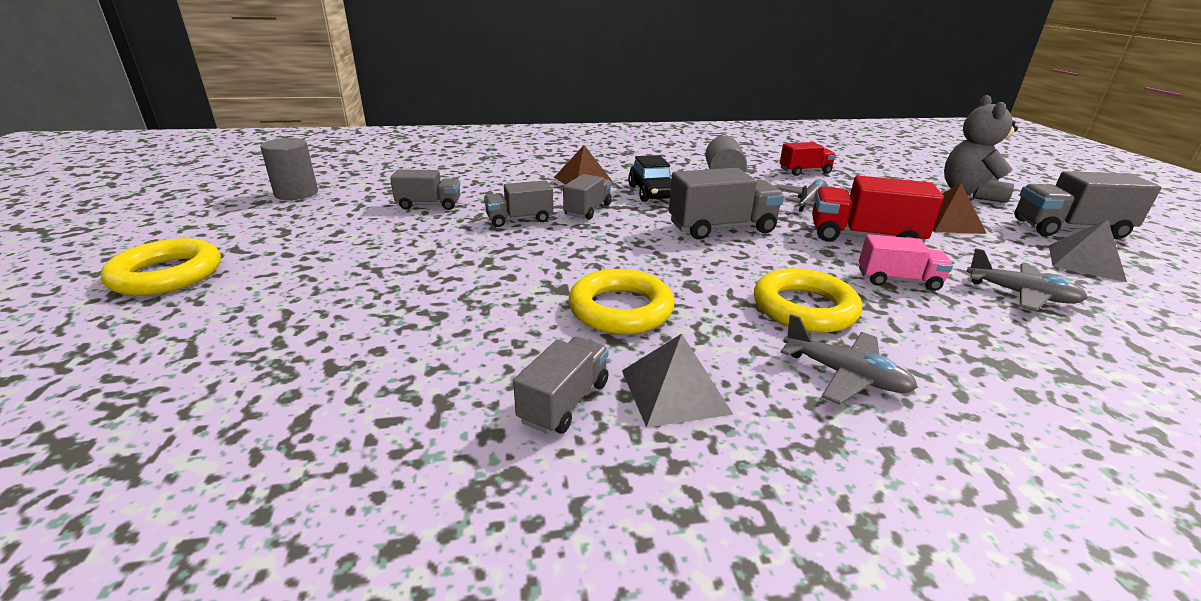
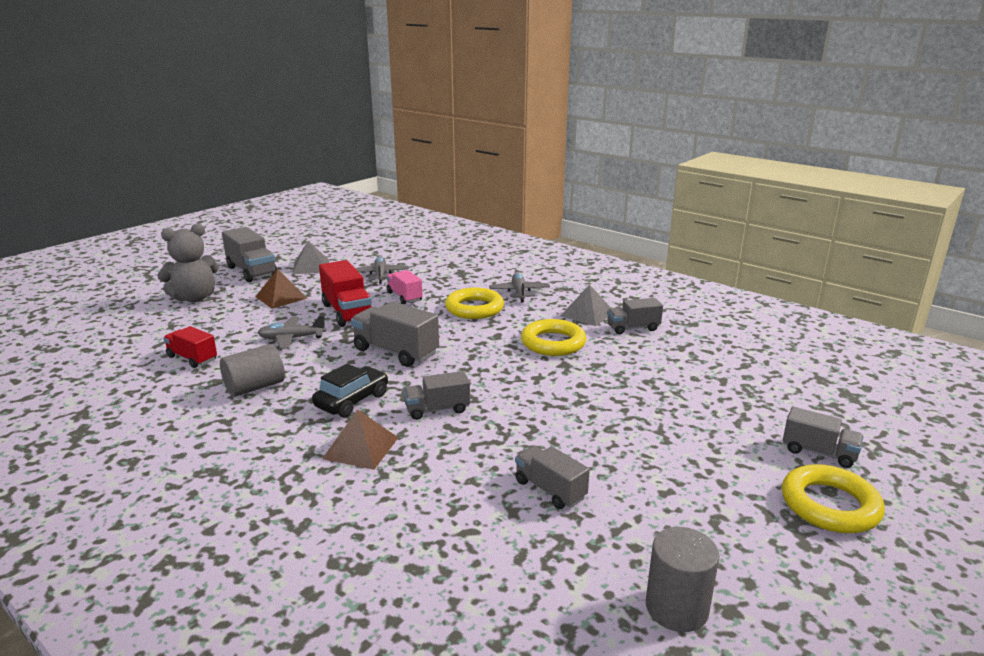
camera: 130 degrees left, 5 degrees down
grey truck [484,180,553,227] -> grey truck moved to [783,407,864,468]

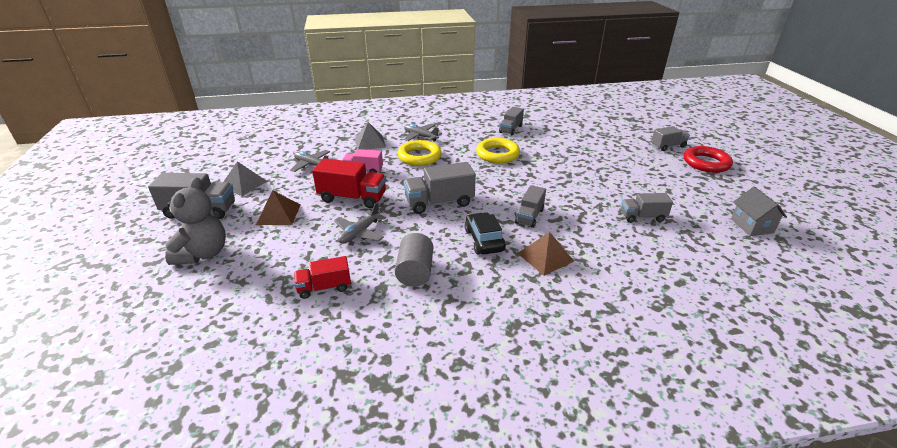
camera: 50 degrees left, 10 degrees up
grey pyramid [561,284,611,326] -> grey pyramid moved to [355,122,386,150]
grey cylinder [646,527,720,632] -> grey house [731,186,787,236]
yellow ring [782,464,885,533] -> red ring [684,146,733,173]

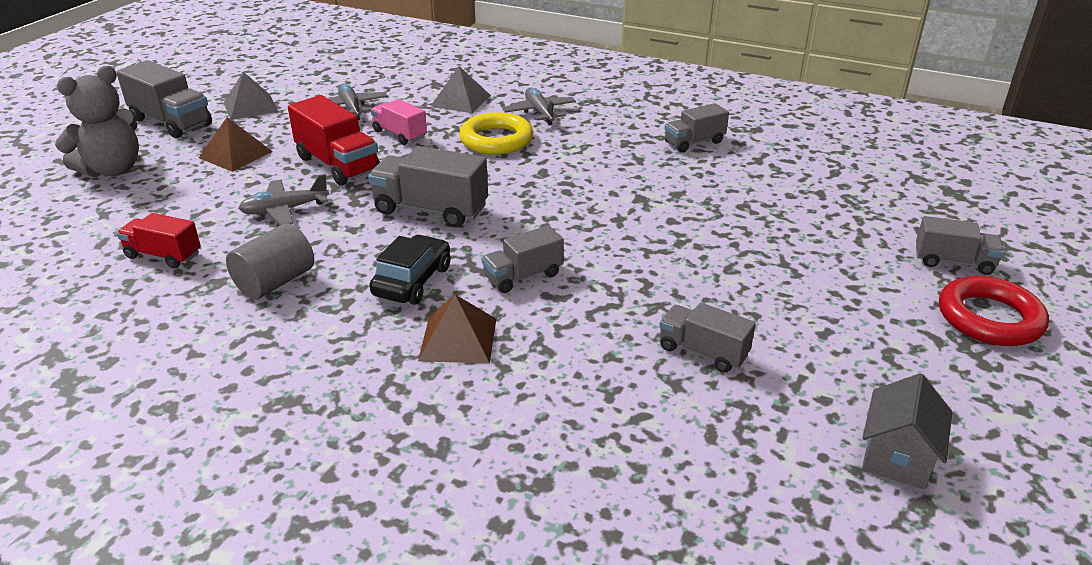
camera: 35 degrees right, 0 degrees up
yellow ring [476,138,520,163] -> none

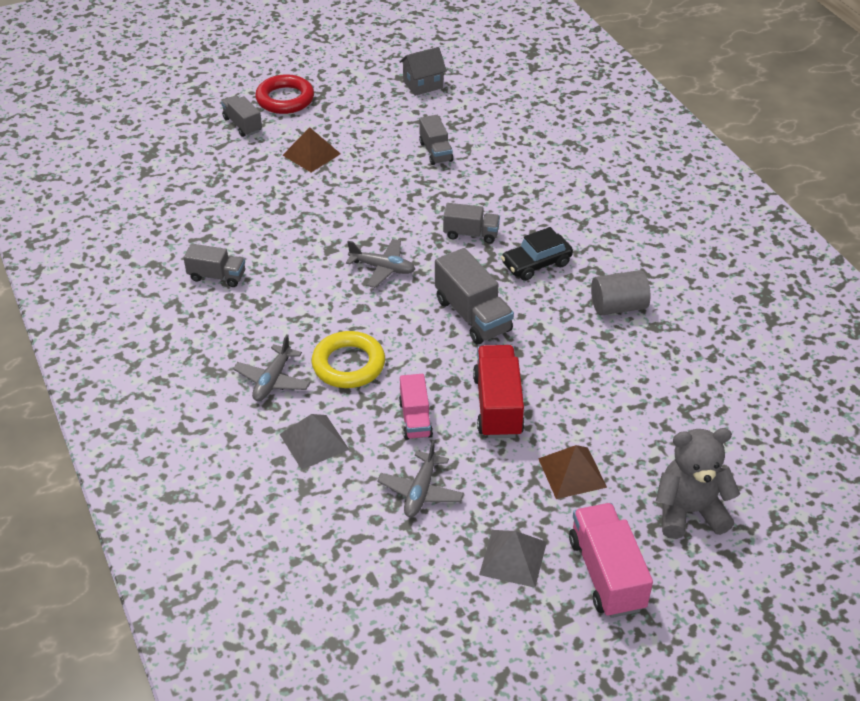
camera: 140 degrees left, 10 degrees up
grey truck [116,60,212,138] -> pink truck [569,503,653,618]
red truck [117,213,201,268] -> none
grey plane [238,174,329,225] -> grey plane moved to [346,239,415,288]
brown pyramid [418,294,496,363] -> brown pyramid moved to [283,127,341,172]

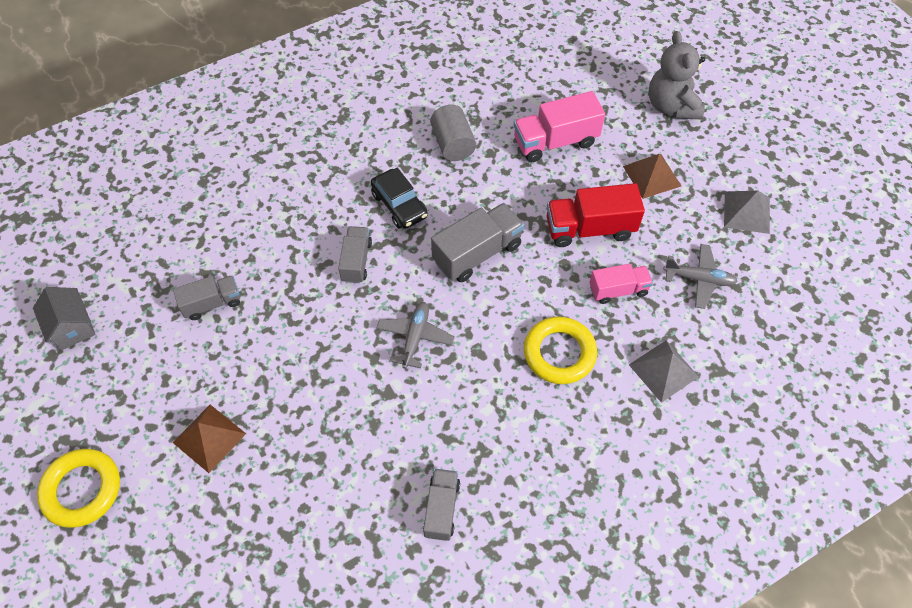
camera: 95 degrees left, 15 degrees up
grey truck [221,95,262,137] -> none
grey plane [233,334,310,401] -> none
red ring [255,74,314,114] -> yellow ring [37,449,120,528]
pink truck [569,503,653,618] -> pink truck moved to [514,91,605,162]

